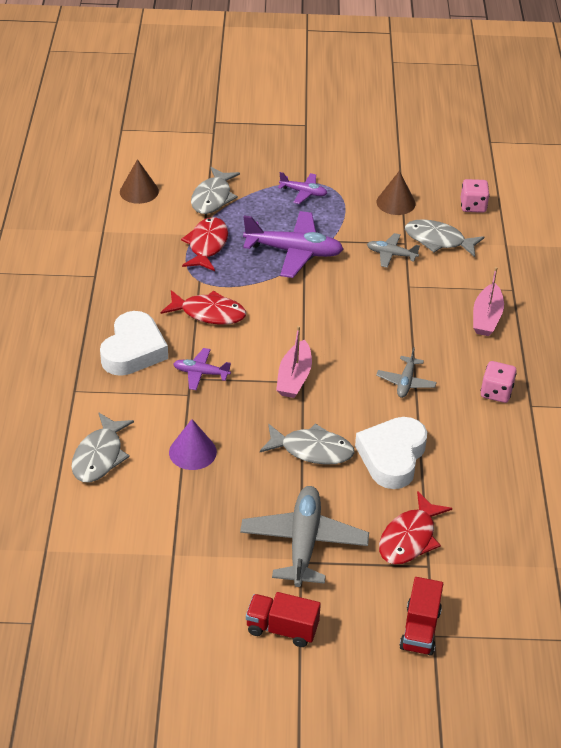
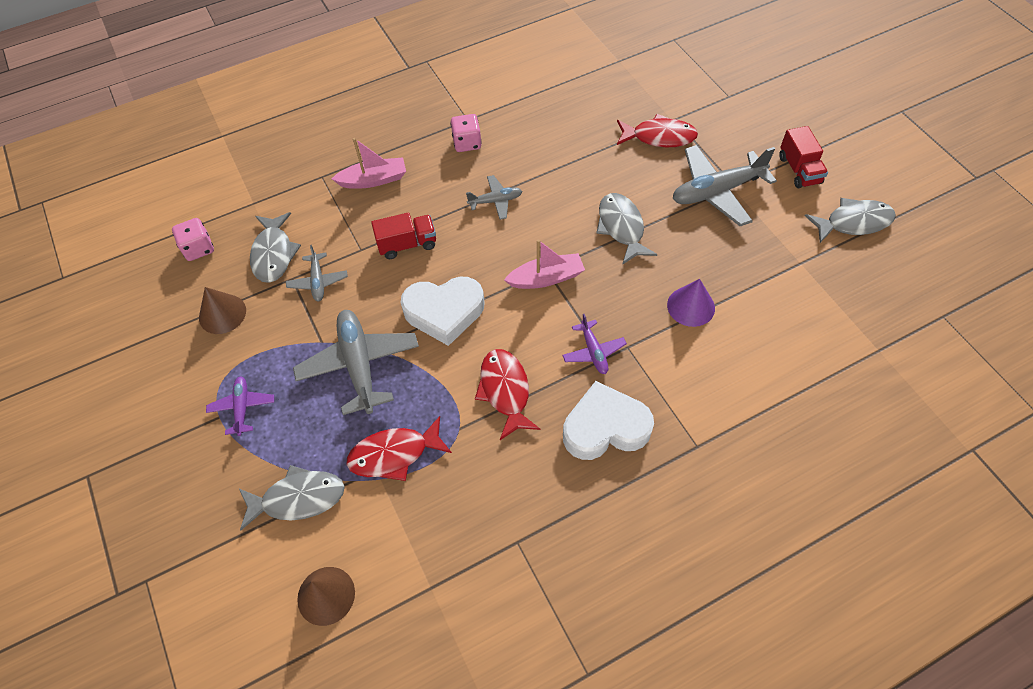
camera: 115 degrees left, 15 degrees up
grey fish [71,413,134,482] -> grey fish moved to [805,198,896,243]
purple plane [243,211,343,278] -> grey plane [293,310,419,415]
white heart [355,417,427,489] -> white heart moved to [400,277,485,346]
red truck [400,577,443,656] -> red truck moved to [371,213,436,259]

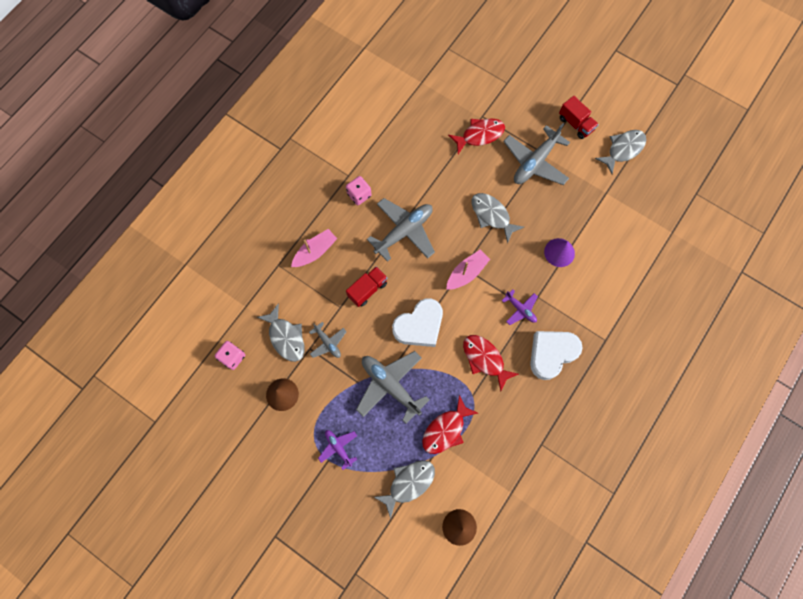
camera: 30 degrees left, 15 degrees up
grey plane [466,175,522,220] -> grey plane [367,198,435,262], size x1.90

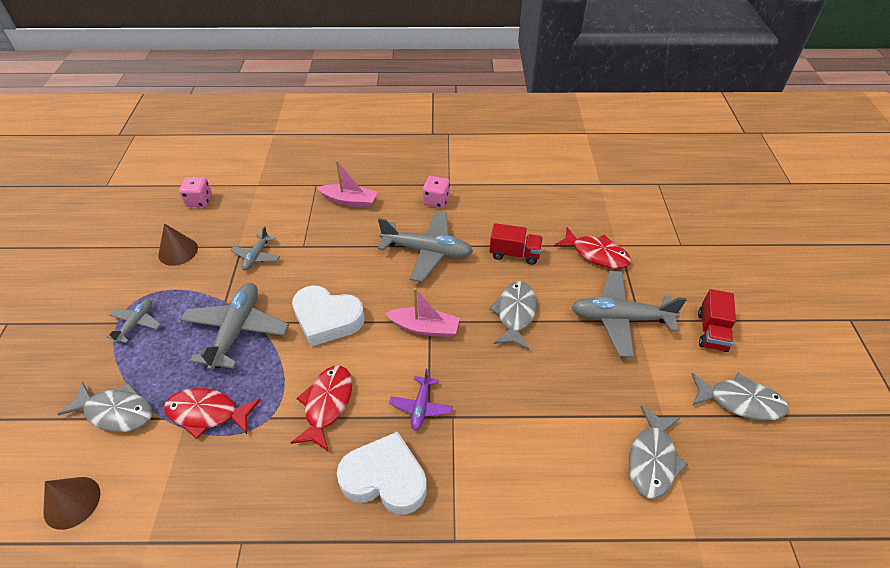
camera: 55 degrees right, 25 degrees down
grey fish [257,303,305,362] -> grey fish moved to [629,406,688,499]
purple plane [318,430,357,470] -> grey plane [107,299,161,343]
red truck [346,266,387,307] -> red truck moved to [489,223,543,265]
purple cone [544,238,575,267] -> none

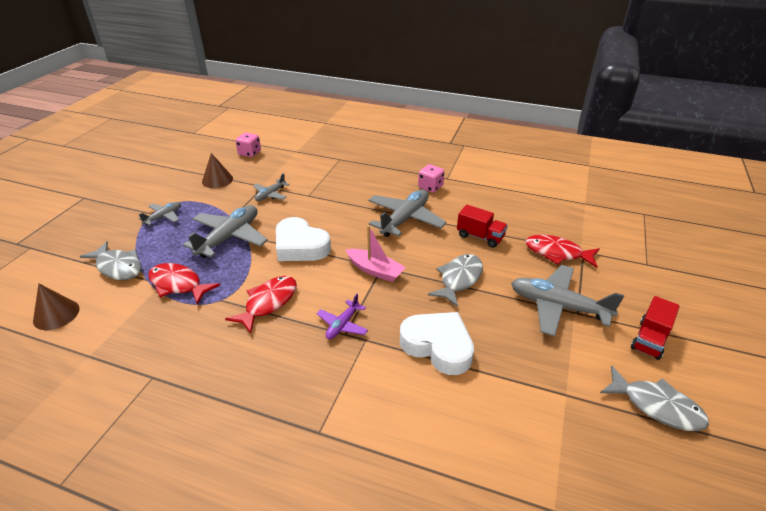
camera: 20 degrees right, 10 degrees down
pink boat [317,160,377,208] -> none
white heart [337,431,427,515] -> white heart moved to [400,312,474,375]
grey plane [378,211,473,282] -> grey plane turned 90 degrees counterclockwise [368,189,447,237]
red fish [554,227,631,269] -> red fish turned 150 degrees clockwise [526,235,600,268]
grey fish [629,406,688,499] -> none

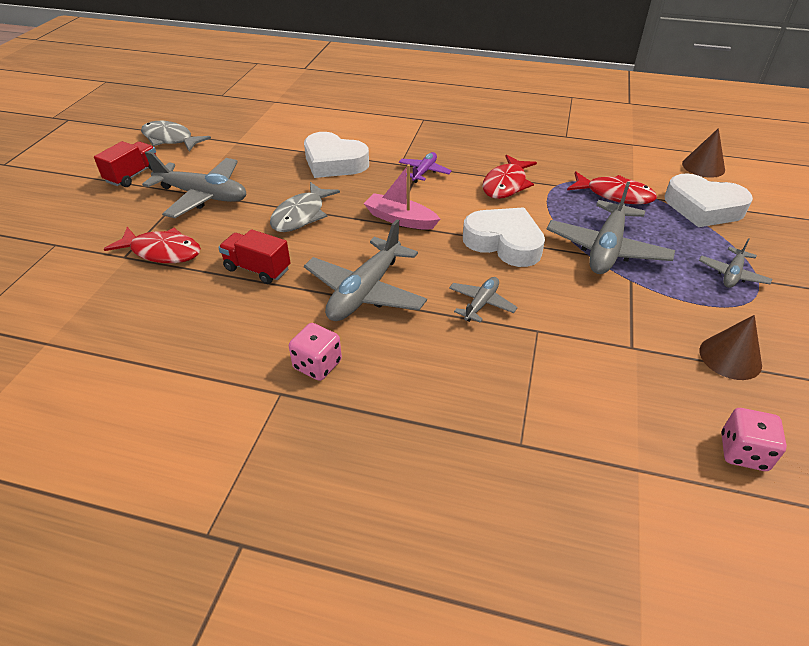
camera: 175 degrees right, 5 degrees up
grey fish [80,241,142,280] -> white heart [665,173,753,227]
grey plane [253,173,290,201] -> grey plane moved to [449,277,518,323]

